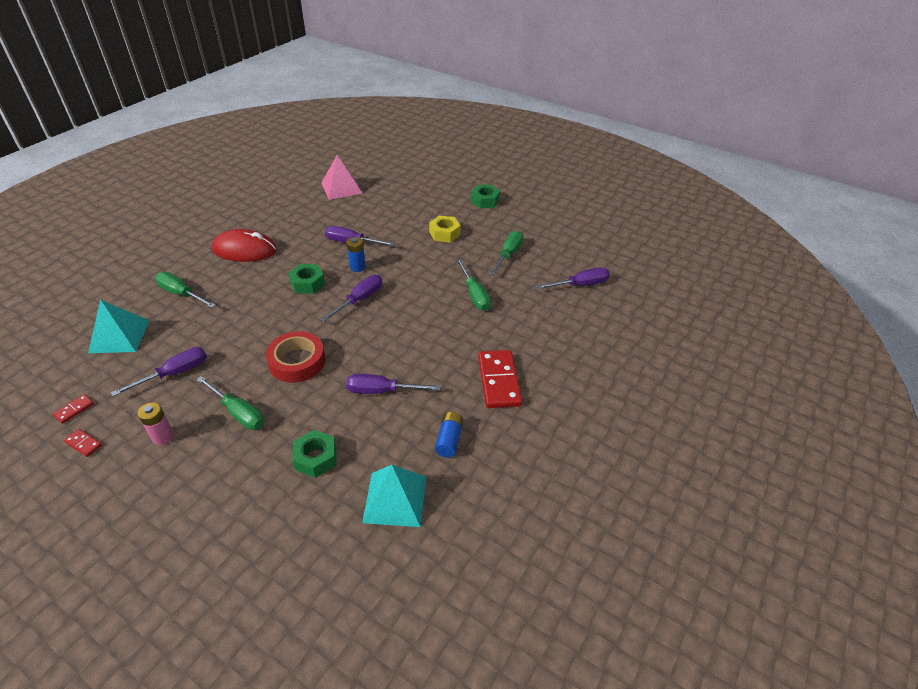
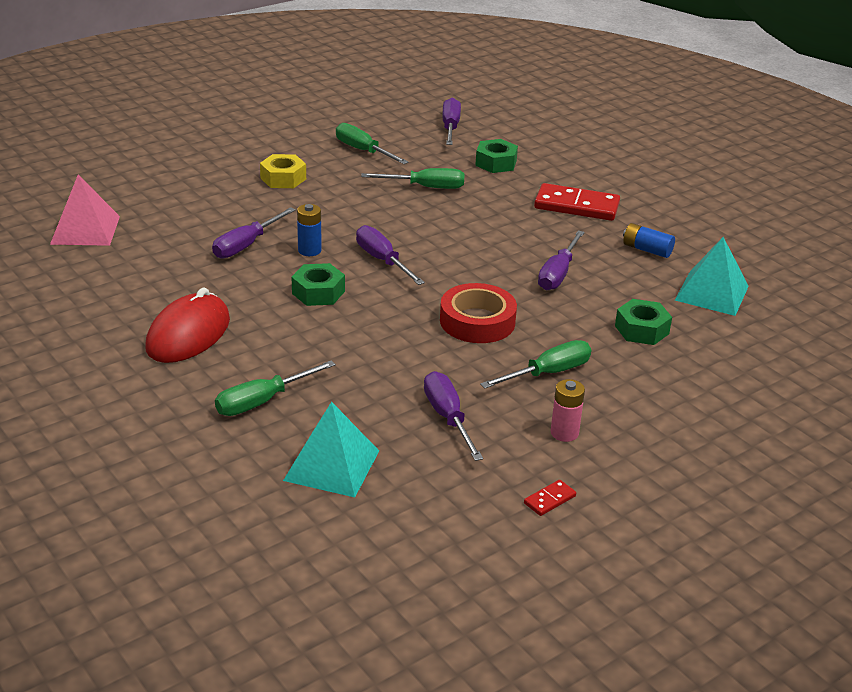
camera: 70 degrees left, 10 degrees down
red domino [53,394,94,424] -> none
green nut [471,184,500,209] -> green nut moved to [475,139,518,173]

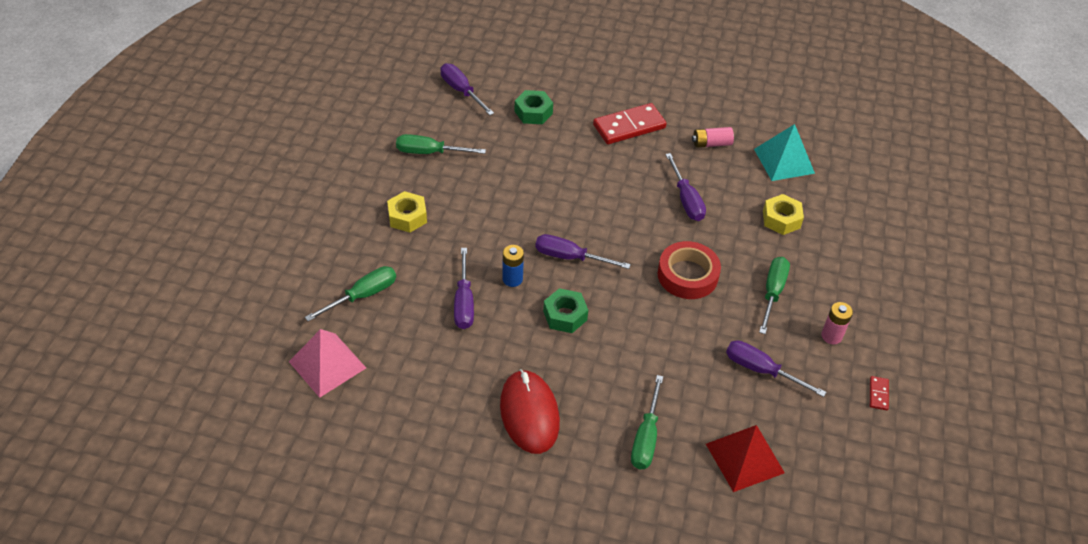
camera: 40 degrees left, 15 degrees up
turquoise pyramid [283,402,379,497] -> red pyramid [706,425,785,492]
green screwdriver [361,168,464,189] -> green screwdriver moved to [305,266,396,321]
green nut [615,299,672,345] -> yellow nut [763,194,804,235]
blue battery [623,223,675,258] -> pink battery [692,127,734,148]

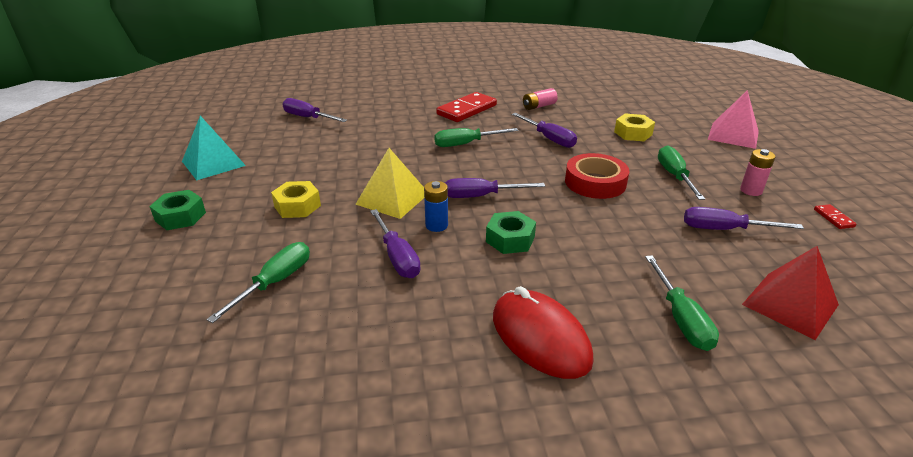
camera: 20 degrees left, 15 degrees down
pink pyramid [289,329,366,398] -> pink pyramid moved to [708,90,759,149]
green screwdriver [396,134,486,154] -> green screwdriver moved to [434,128,518,147]
green nut [515,90,553,124] -> green nut moved to [149,190,206,230]
turquoise pyramid [754,124,815,181] -> turquoise pyramid moved to [182,116,246,180]
none -> yellow pyramid [355,148,425,219]

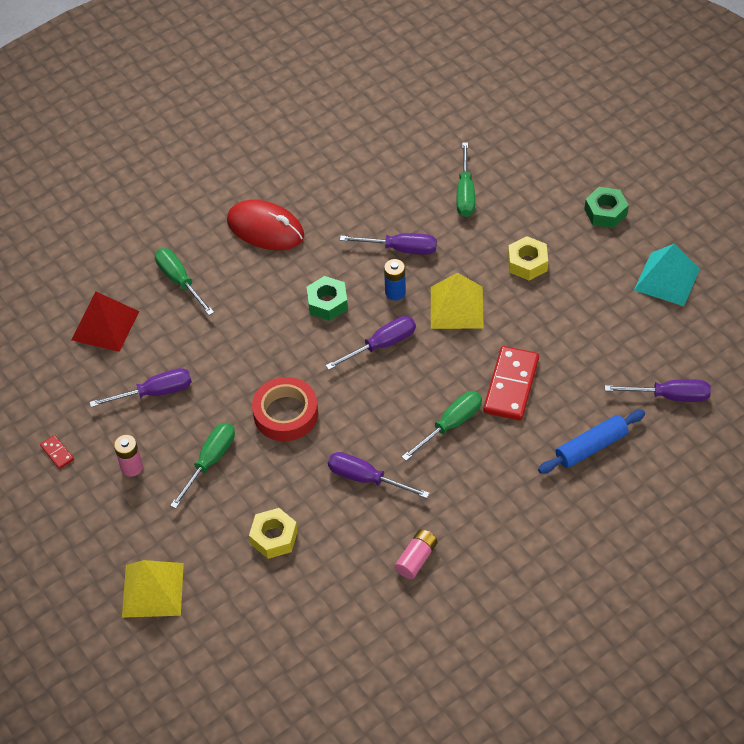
camera: 155 degrees right, 20 degrees up
purple screwdriver [370,209,421,278] -> purple screwdriver turned 150 degrees clockwise [340,233,437,255]
red domino [436,92,497,122] -> red domino moved to [483,346,539,421]
green screwdriver [658,145,705,200] -> green screwdriver turned 120 degrees counterclockwise [170,423,235,509]
pink pyramid [708,90,759,149] -> yellow pyramid [122,560,184,618]
none -> blue rolling pin [538,410,645,474]

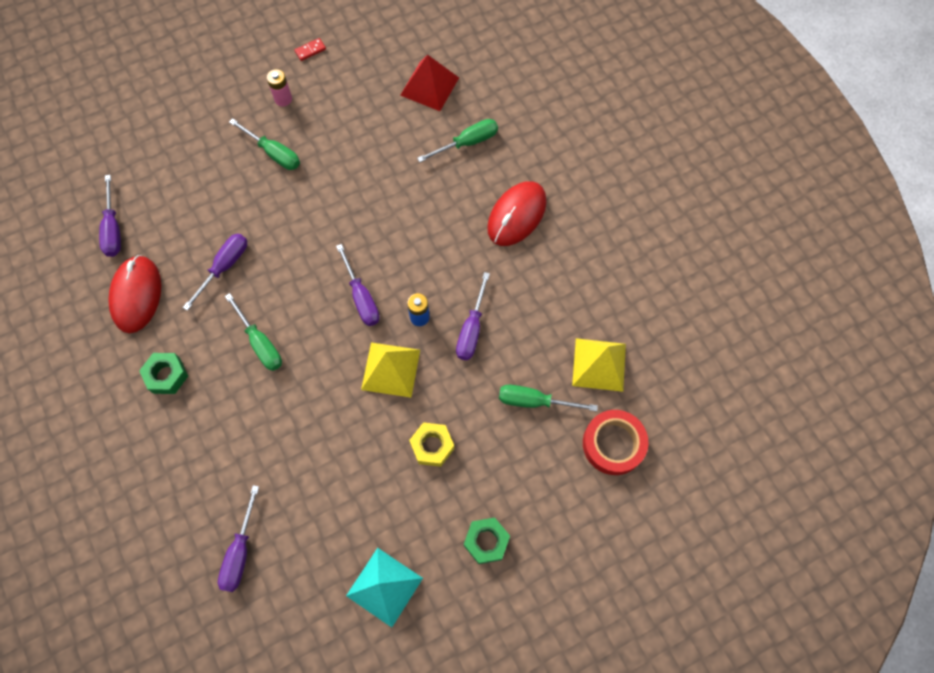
camera: 95 degrees right, 15 degrees up
purple screwdriver [90,368,192,407] -> purple screwdriver moved to [99,175,121,257]
yellow pyramid [122,560,184,618] -> yellow pyramid moved to [572,338,626,392]
yellow nut [249,508,298,559] -> none
red tape [252,377,318,441] -> red tape moved to [583,410,649,475]
green nut [307,276,348,321] -> green nut moved to [139,353,188,394]
pink battery [395,529,438,579] -> red mouse [109,255,161,333]
red domino [483,346,539,421] -> none
blue rolling pin [538,410,645,474] -> none

